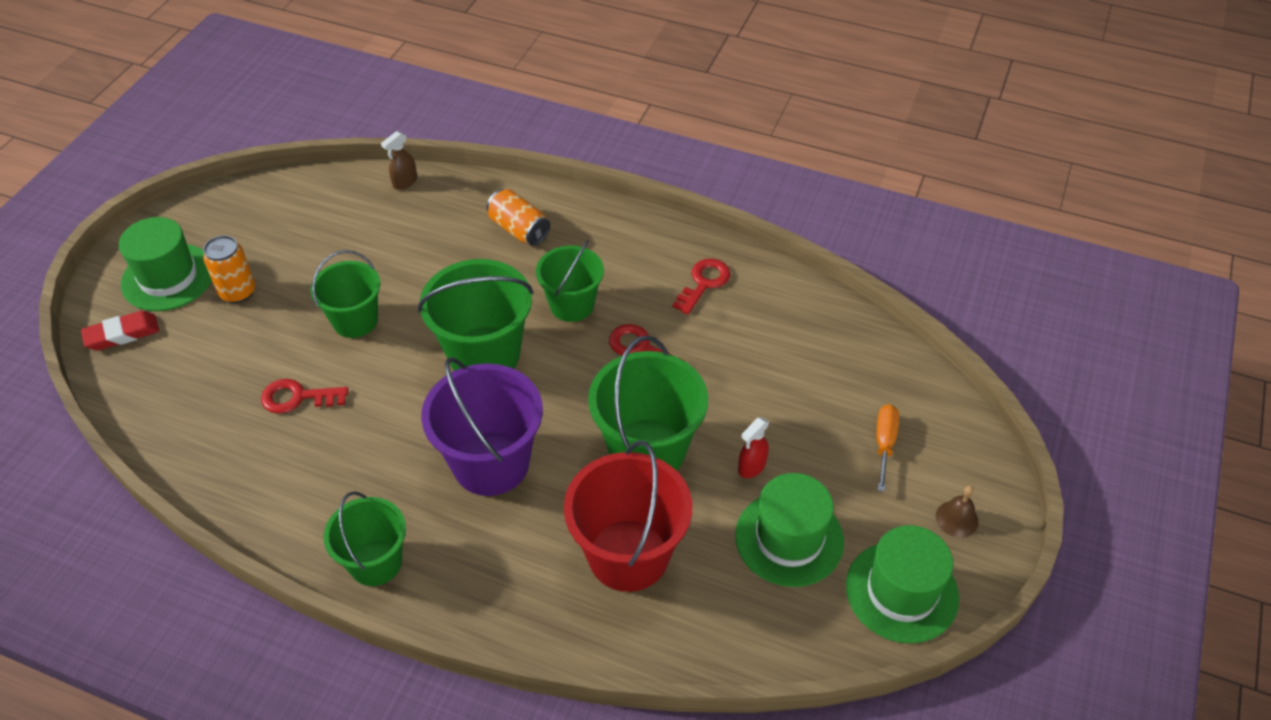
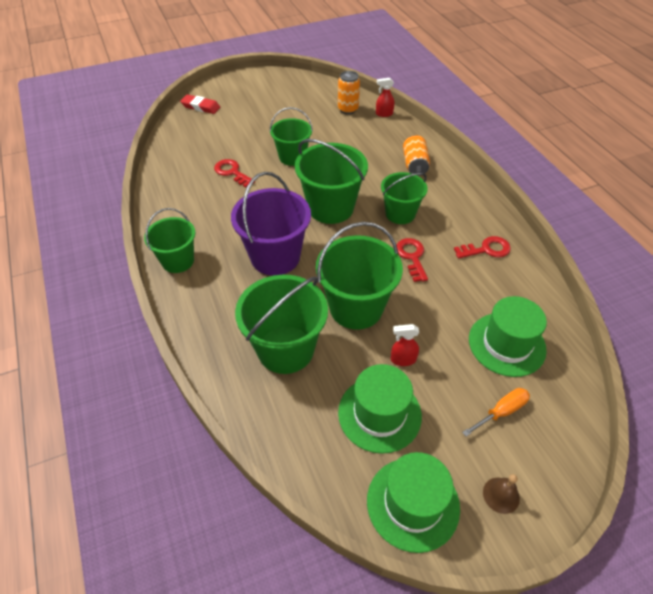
camera: 45 degrees right, 0 degrees up
green hat [119,217,212,311] -> green hat moved to [469,296,547,377]
orange can [203,235,255,303] -> orange can moved to [338,71,360,114]
brown spray bottle [381,131,417,190] -> red spray bottle [376,78,394,117]
red bucket [564,440,692,592] -> green bucket [235,275,328,374]

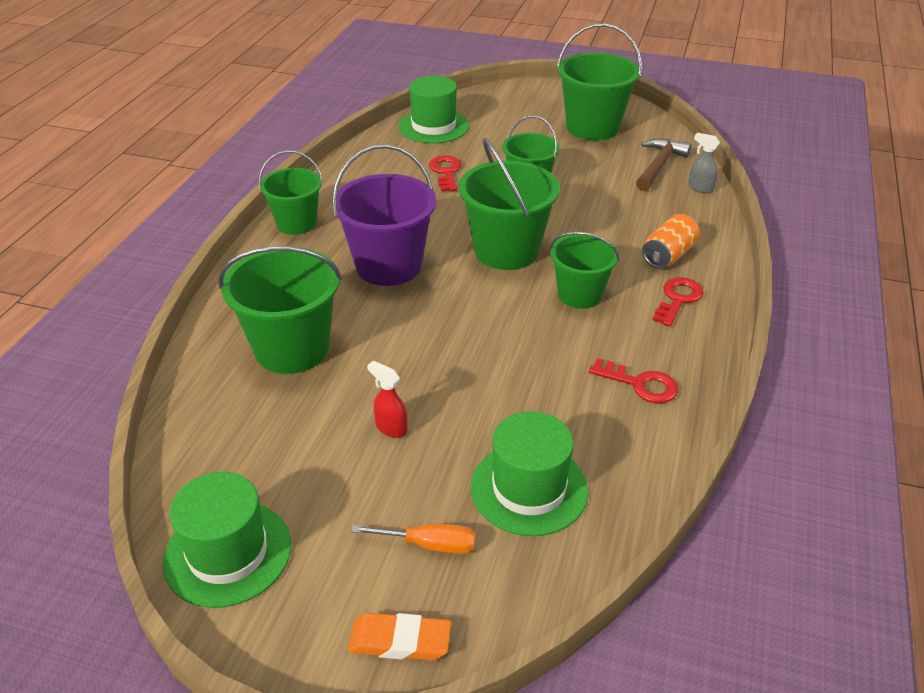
camera: 40 degrees right, 10 degrees down
red eraser [180,94,220,114] -> none
green bucket [316,222,403,330] -> green bucket moved to [557,23,642,140]
orange can [338,71,360,114] -> brown hammer [636,139,691,191]
green hat [338,364,422,454] -> green hat moved to [398,76,469,143]
red spray bottle [376,78,394,117] -> grey spray bottle [688,133,720,193]
red key [397,238,428,282] -> red key moved to [653,277,704,327]
brown bell [483,474,520,514] -> none
none -> orange eraser [348,613,451,661]

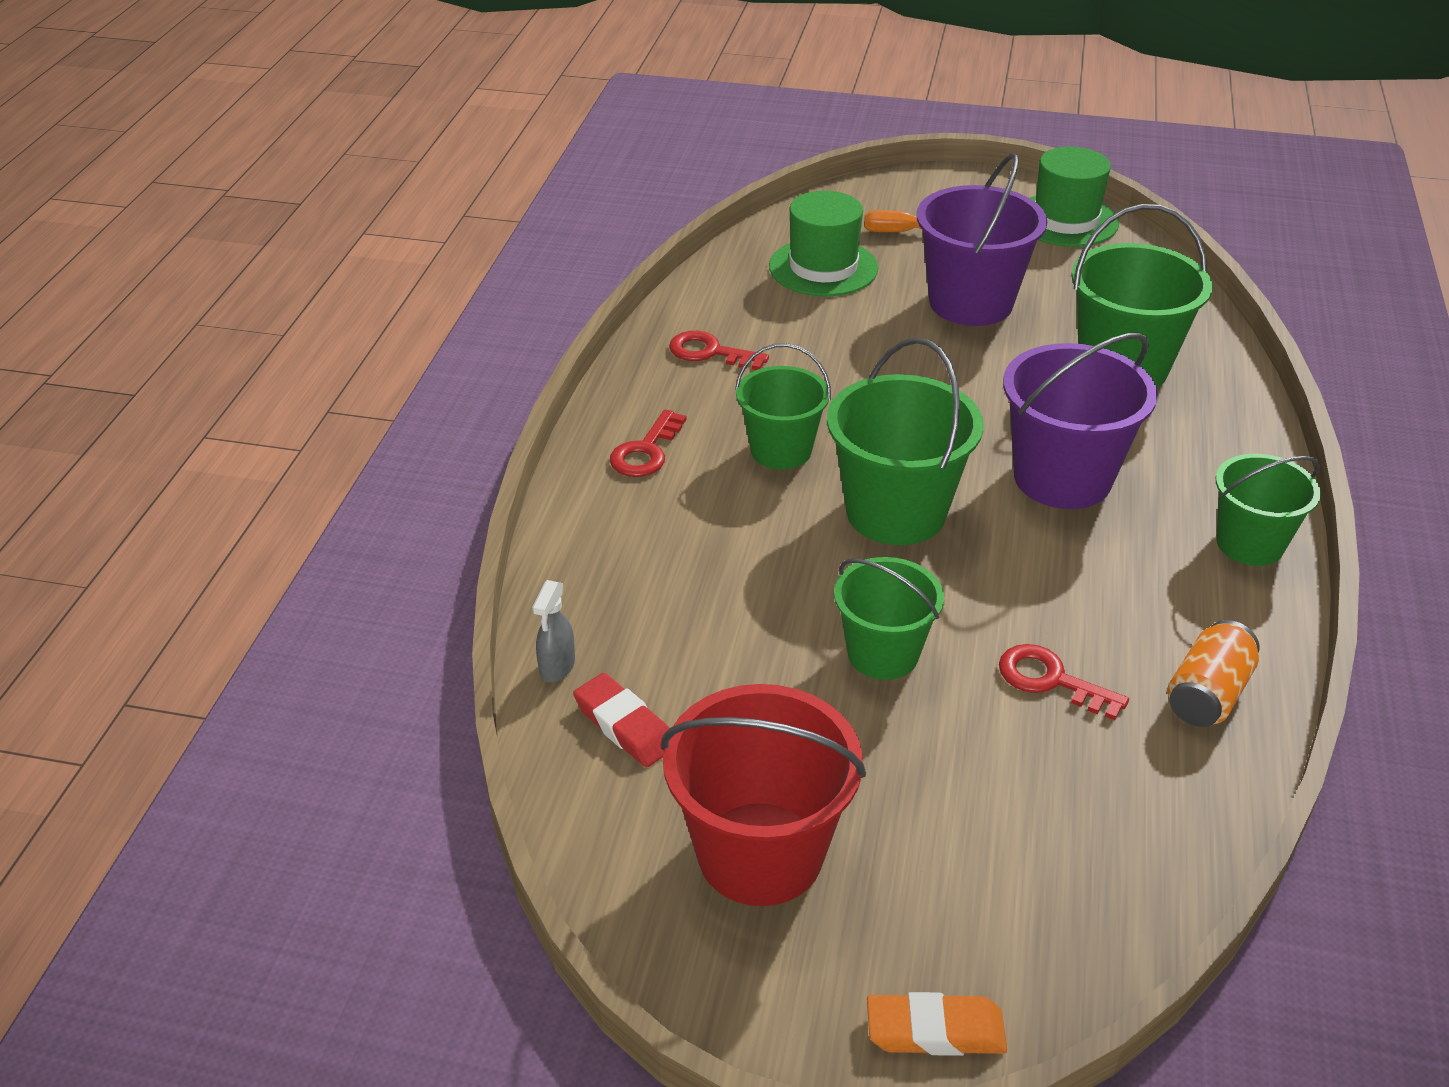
camera: 175 degrees right, 0 degrees up
orange eraser [348,613,451,661] -> orange eraser moved to [867,992,1007,1056]
red spray bottle [367,361,407,438] -> purple bucket [917,153,1047,326]
green hat [398,76,469,143] -> none
red key [429,155,462,191] -> red key turned 135 degrees clockwise [999,644,1129,720]
green bucket [557,23,642,140] -> red bucket [661,684,866,906]
brown hammer [636,139,691,191] -> red eraser [573,673,669,767]
orange can [642,214,700,268] -> orange can moved to [1167,620,1260,727]
grey spray bottle [688,133,720,193] -> grey spray bottle turned 75 degrees clockwise [532,580,575,682]

